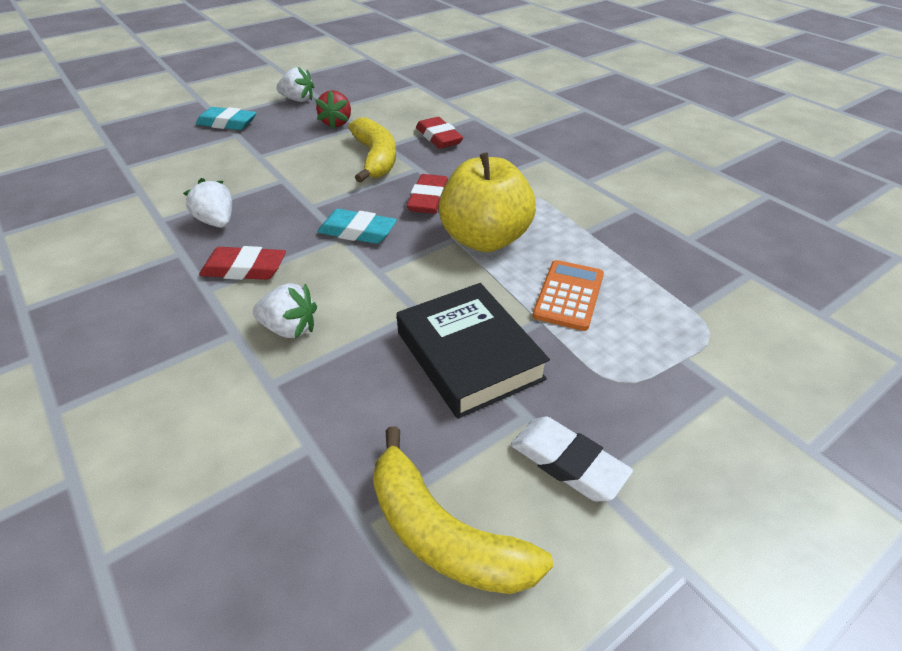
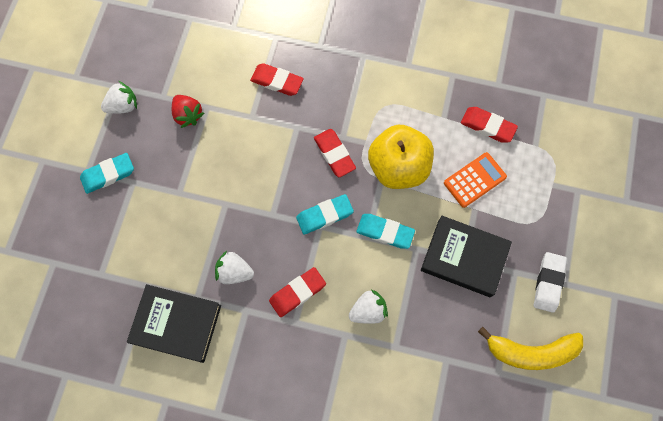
camera: 40 degrees left, 30 degrees up
yellow banana [348,117,396,183] -> none
white eraser [511,417,633,501] -> white eraser turned 75 degrees counterclockwise [534,252,567,313]
orange calculator [532,260,604,331] -> orange calculator turned 75 degrees clockwise [444,152,507,208]
none -> black book [127,284,221,363]
none -> turquoise eraser [356,214,415,249]
none -> red eraser [461,107,518,143]

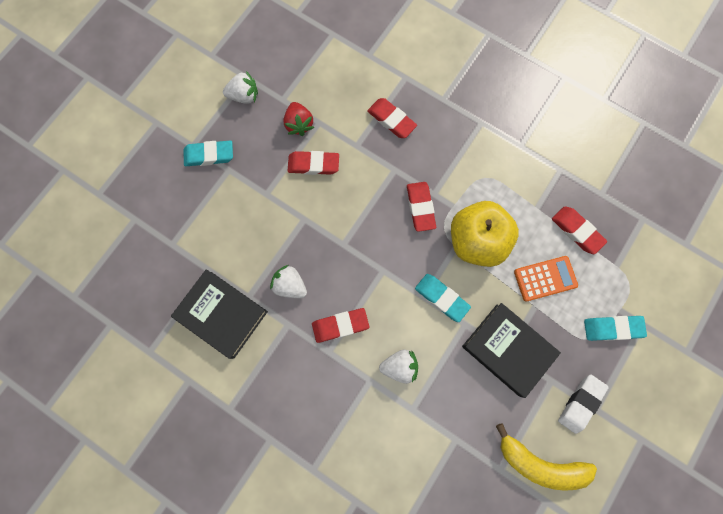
camera: 20 degrees right, 5 degrees up
turquoise eraser [296,194,354,234] -> turquoise eraser moved to [584,316,647,341]
none -> red eraser [288,151,339,175]

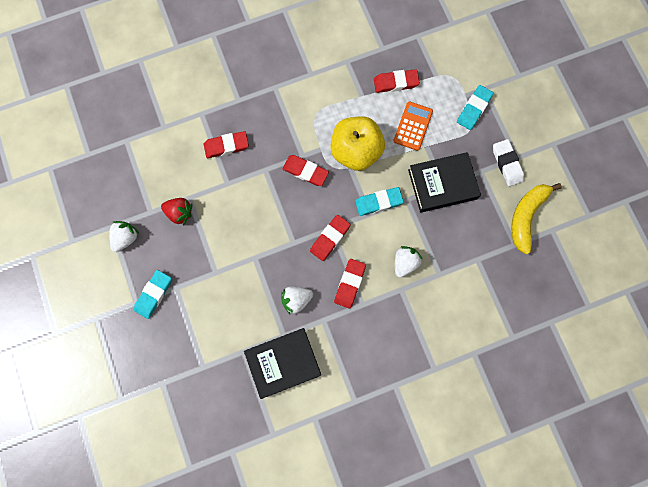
camera: 55 degrees left, 0 degrees up
red eraser [288,151,339,175] -> red eraser moved to [310,215,351,261]
yellow banana [496,423,597,491] -> yellow banana turned 150 degrees clockwise [511,183,562,254]

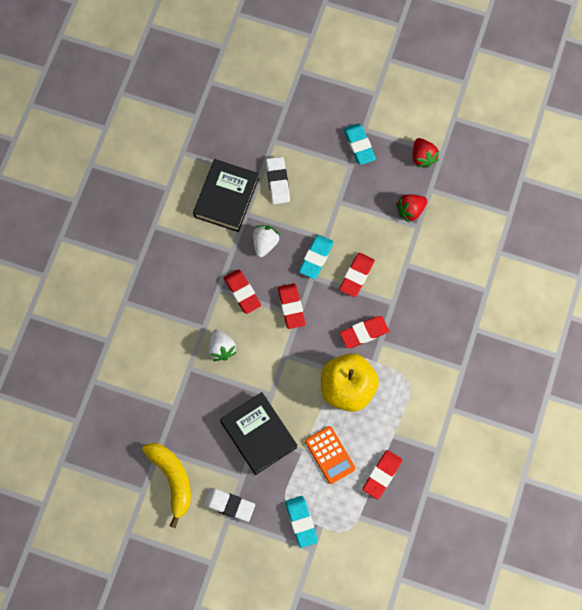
camera: 130 degrees right, 5 degrees down
white strawberry [109,221,139,252] -> red strawberry [413,138,439,168]
red eraser [204,131,249,158] -> red eraser moved to [339,253,375,297]
turquoise eraser [355,187,404,216] -> turquoise eraser moved to [299,235,334,279]
black book [408,152,481,213] -> black book turned 60 degrees counterclockwise [220,392,297,475]
none -> white eraser [266,157,290,204]

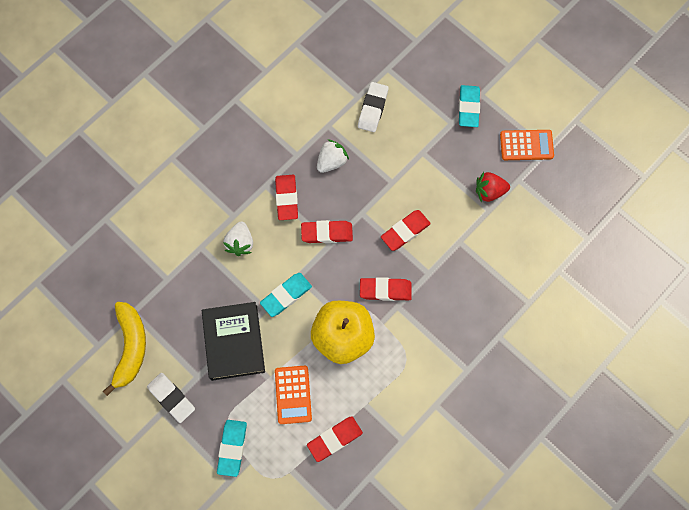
camera: 25 degrees right, 0 degrees up
black book [193,159,259,232] -> none
red eraser [278,283,305,329] -> red eraser turned 75 degrees clockwise [301,220,353,243]
turquoise eraser [299,235,334,279] -> turquoise eraser moved to [260,273,312,317]
red strawberry [413,138,439,168] -> orange calculator [500,130,554,160]

